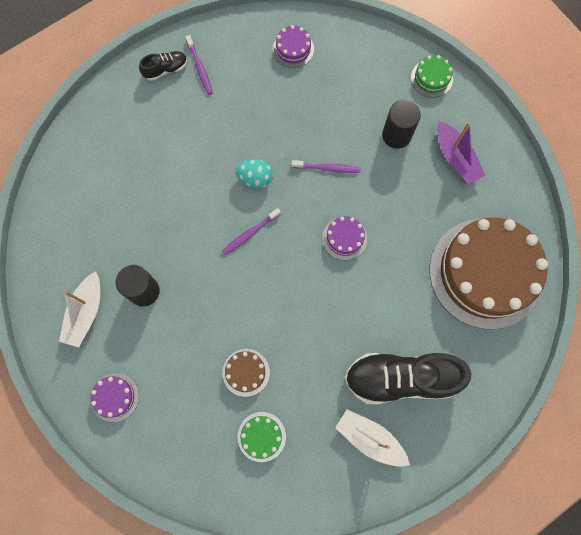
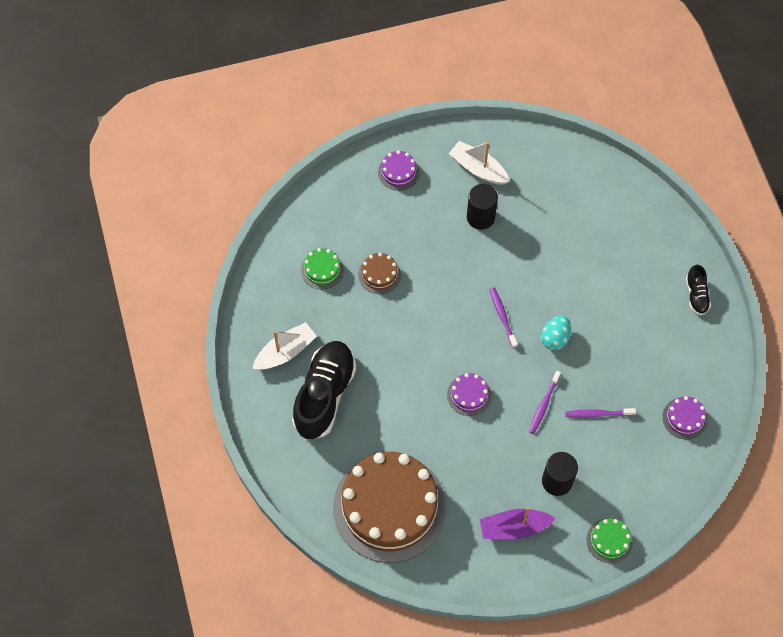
camera: 110 degrees right, 10 degrees down
purple toothbrush [186,35,213,95] -> purple toothbrush moved to [565,408,636,418]

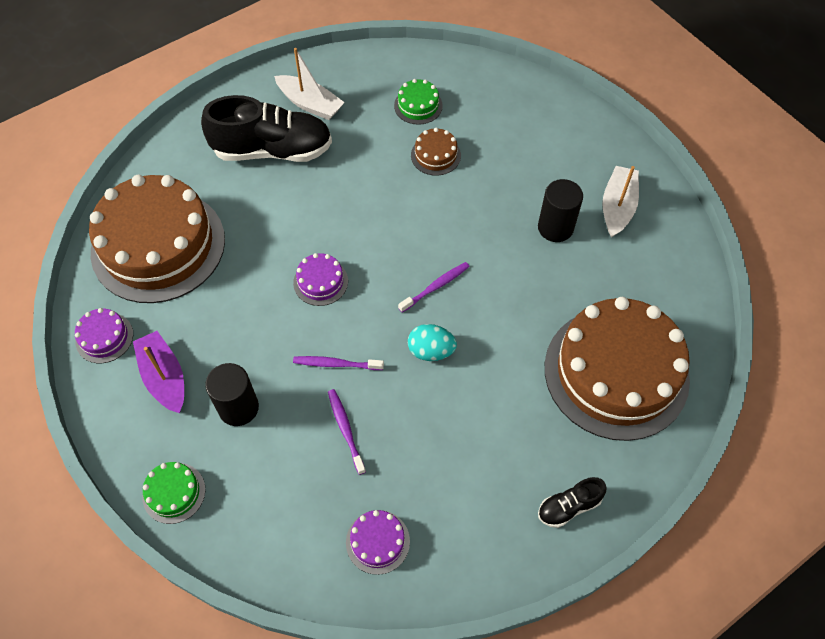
camera: 70 degrees right, 5 degrees down
purple cake [378,150,419,191] -> purple cake moved to [75,308,133,363]
none -> brown cake [545,297,690,441]

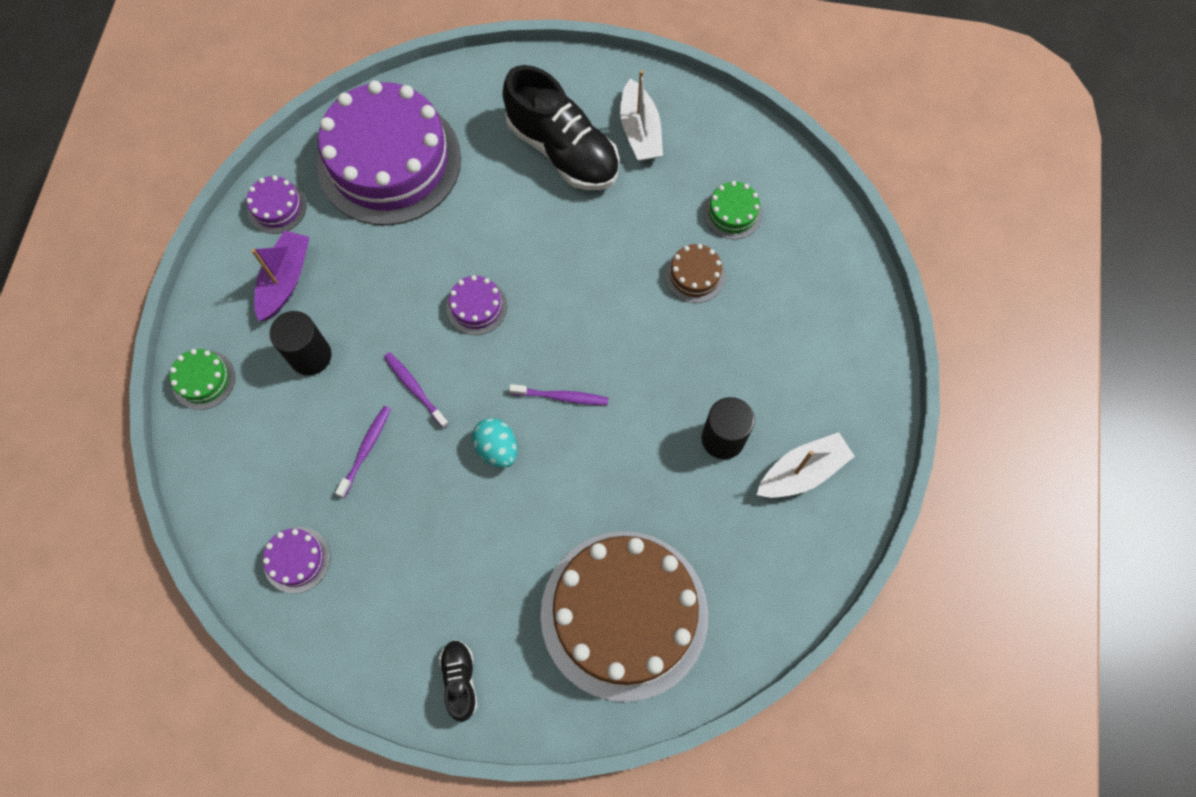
camera: 45 degrees right, 10 degrees up
brown cake [89,175,225,303] -> purple cake [317,81,461,225]
black shoe [538,477,607,528] -> black shoe turned 60 degrees clockwise [439,640,477,722]

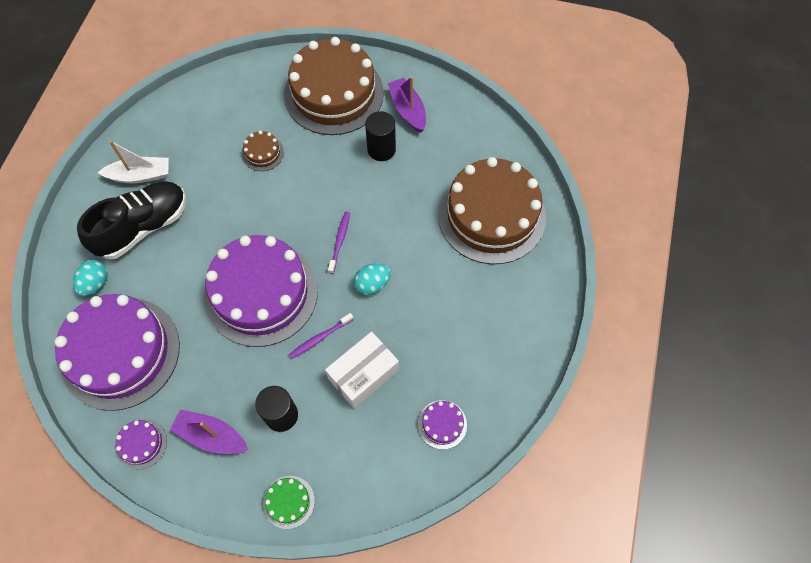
camera: 85 degrees left, 5 degrees down
purple toothbrush [335,406,391,498] -> white box [325,331,399,408]
black shoe [439,640,477,722] -> none
purple cake [446,275,507,335] -> purple cake [204,235,318,347], size x2.48
green cake [703,181,763,239] -> none
white boat [757,432,855,498] -> purple boat [388,76,426,133]
none -> turquoise egg [73,260,108,296]
none -> brown cake [284,37,384,135]

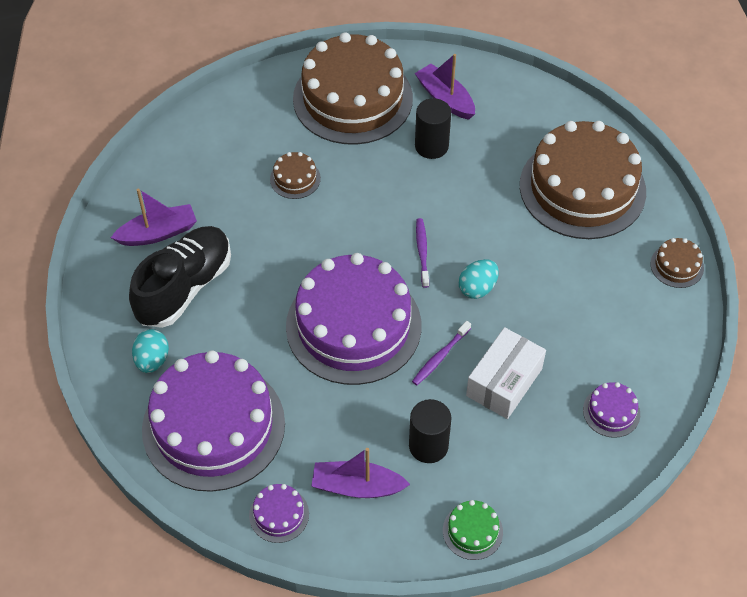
camera: 15 degrees left, 10 degrees down
white boat [97,141,169,183] -> purple boat [111,188,197,246]
none -> brown cake [650,238,704,288]

